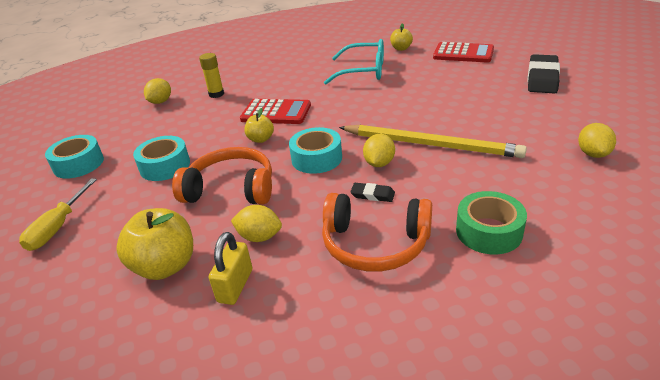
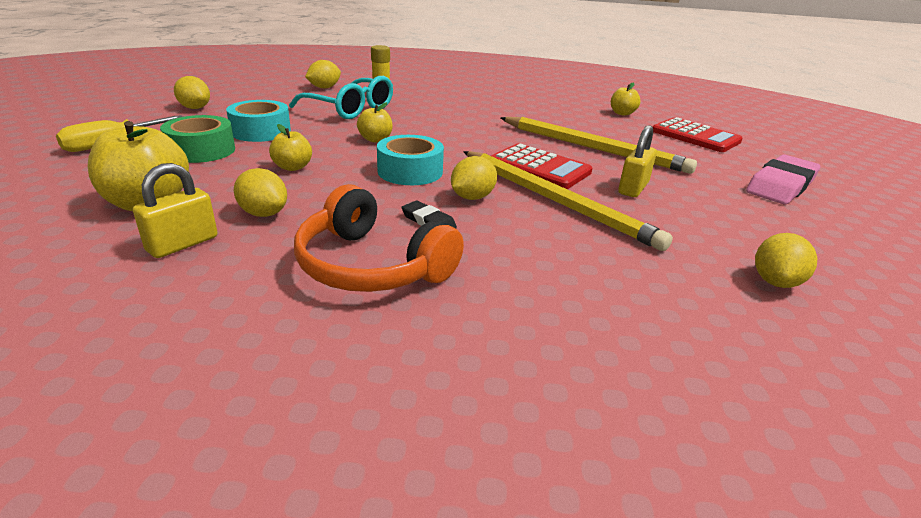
camera: 20 degrees right, 5 degrees down
turquoise tape [45,135,104,179] -> yellow lemon [174,76,210,109]
orange headphones [172,147,272,204] -> yellow apple [269,124,312,171]
red calculator [240,99,311,124] -> red calculator moved to [491,144,592,189]
turquoise glasses [324,39,384,85] -> turquoise glasses moved to [289,76,393,119]
green tape [456,191,527,255] -> green tape moved to [160,115,235,163]
black eraser [527,54,560,93] -> pink eraser [746,155,821,204]
none -> yellow pencil [501,117,697,174]
none -> yellow padlock [618,125,657,197]

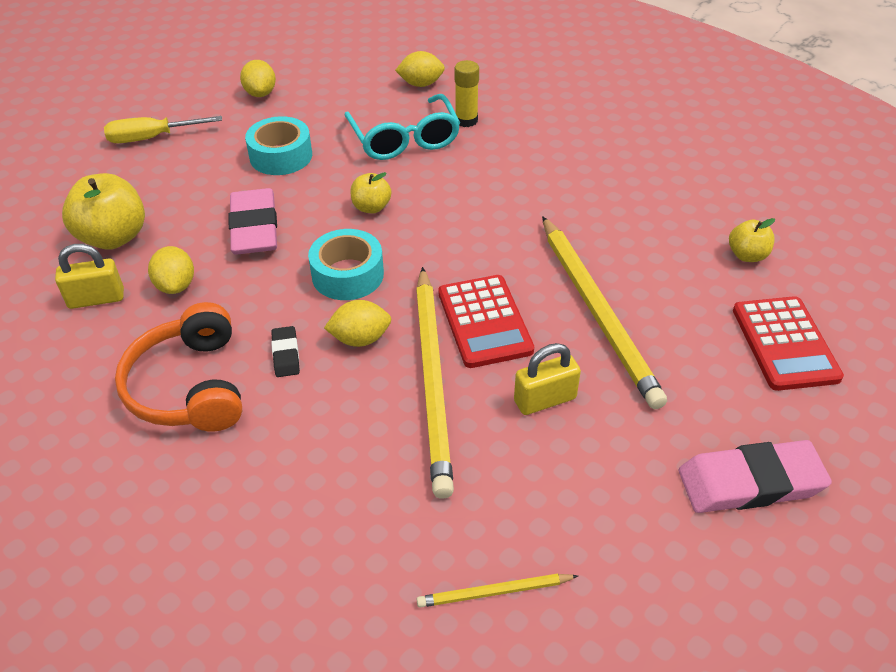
camera: 40 degrees right, 15 degrees up
green tape [160,115,235,163] -> none
yellow apple [269,124,312,171] -> pink eraser [229,188,277,255]
yellow lemon [755,233,817,288] -> yellow pencil [417,574,578,607]

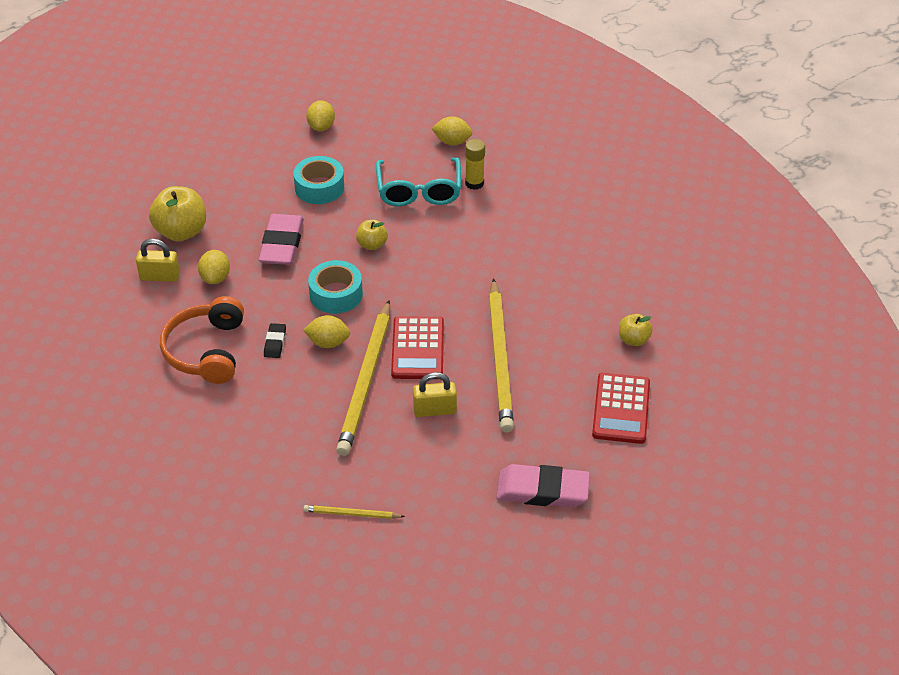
camera: 15 degrees right, 0 degrees up
yellow screwdriver [104,116,222,143] -> none

